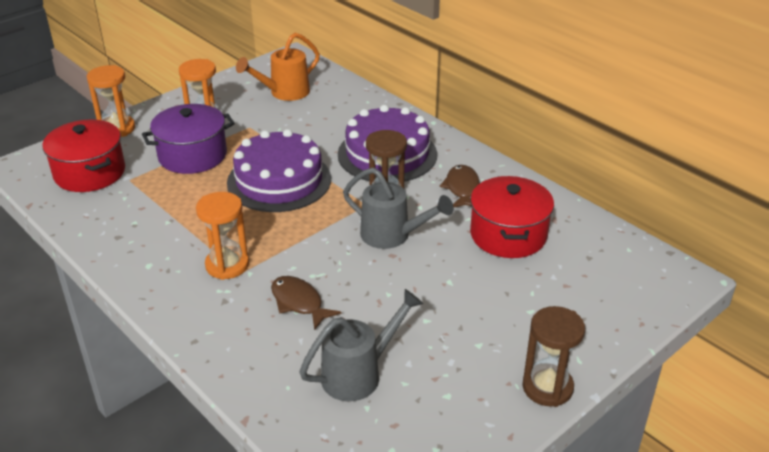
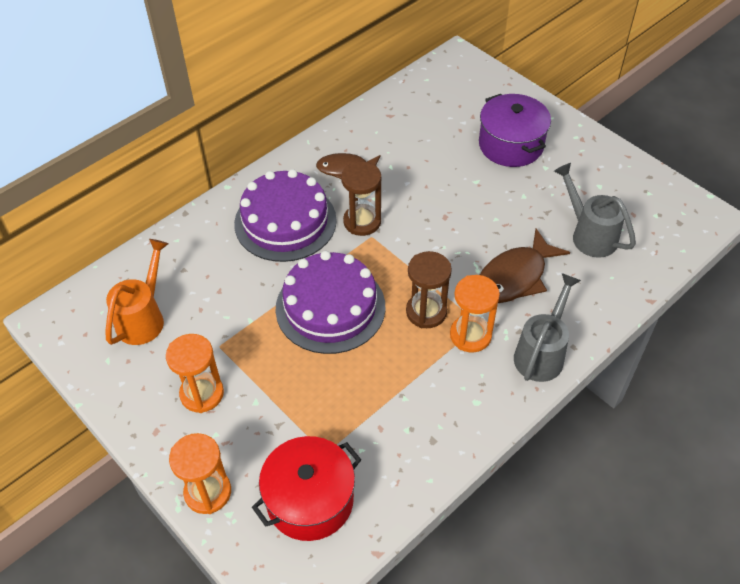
camera: 90 degrees left, 15 degrees up
purple pot [142,104,235,174] -> purple pot moved to [479,94,551,167]
orange watering can [236,33,320,101] -> orange watering can turned 120 degrees counterclockwise [106,239,169,345]
brown fish [271,276,341,330] -> brown fish [480,229,570,303], size x1.51
grey watering can [343,168,454,249] -> grey watering can moved to [514,273,581,382]
red pot [470,176,554,258] -> none
brown hourglass [523,306,585,407] -> brown hourglass moved to [406,251,452,328]

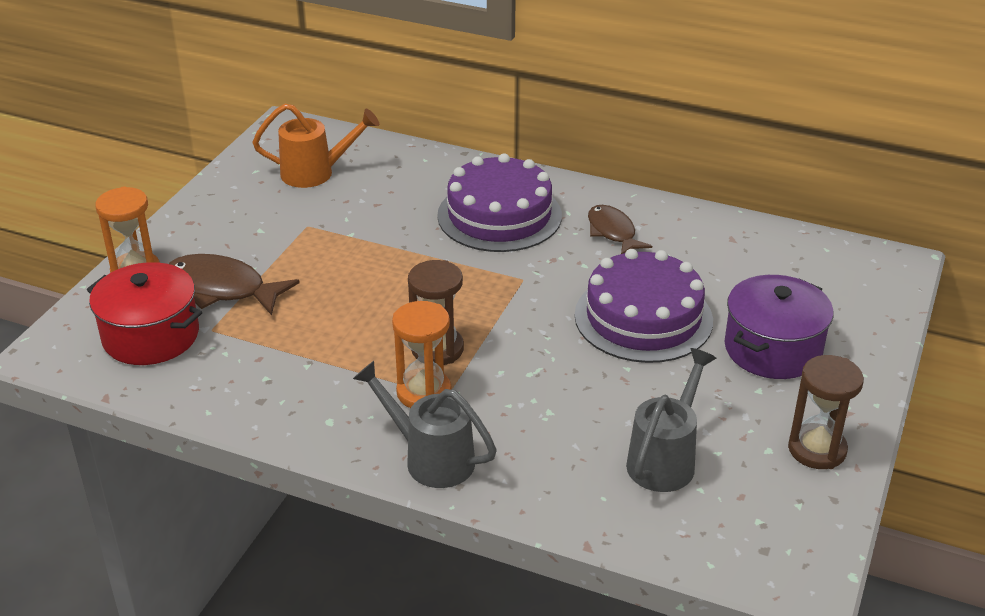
camera: 65 degrees right, 15 degrees down
orange hourglass [166,334,224,413] -> none
purple cake [275,251,385,354] -> purple cake moved to [575,249,713,363]
brown hourglass [341,161,381,236] -> brown hourglass moved to [788,355,864,469]
brown fish [480,229,570,303] -> brown fish moved to [169,254,300,316]
grey watering can [514,273,581,382] -> grey watering can turned 150 degrees counterclockwise [353,361,497,488]

